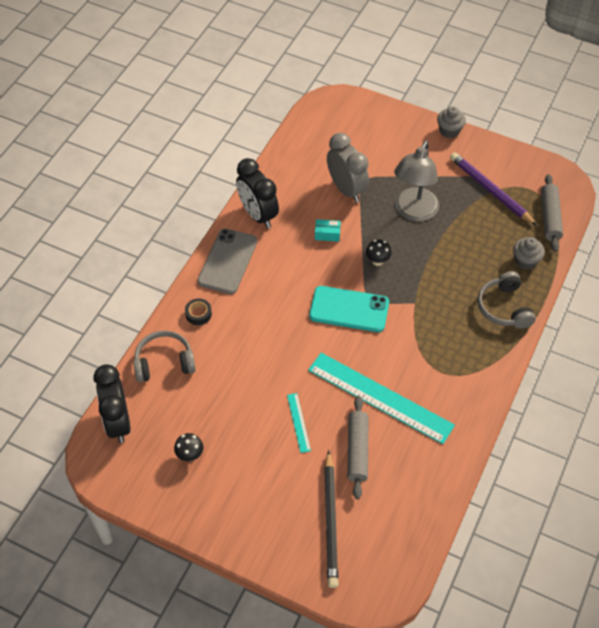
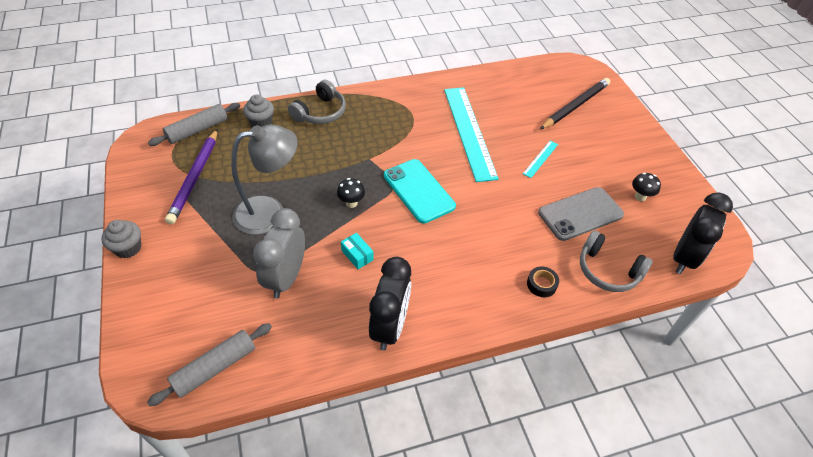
camera: 135 degrees left, 5 degrees down
grey phone [197,228,257,294] -> grey phone moved to [538,187,624,241]
grey rolling pin [347,396,368,499] -> grey rolling pin moved to [147,323,272,406]

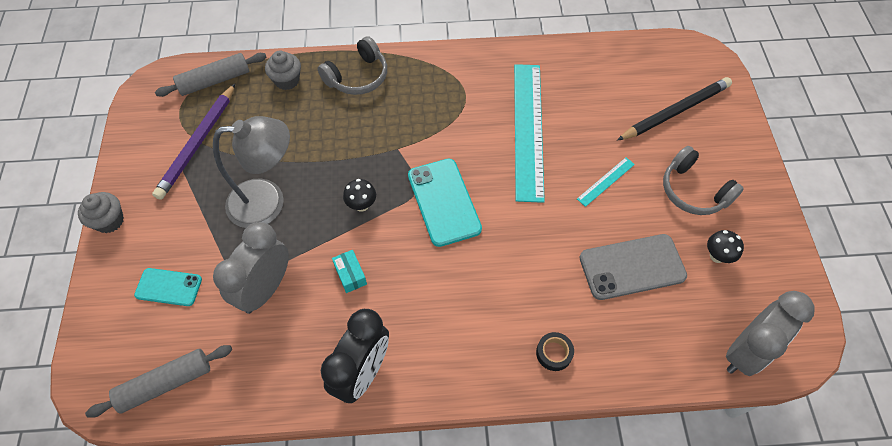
camera: 15 degrees right, 10 degrees up
grey headphones [580,231,653,292] -> grey headphones moved to [663,146,744,215]
black clock [673,192,733,274] -> grey clock [726,291,815,376]
none -> turquoise phone [134,268,202,306]

